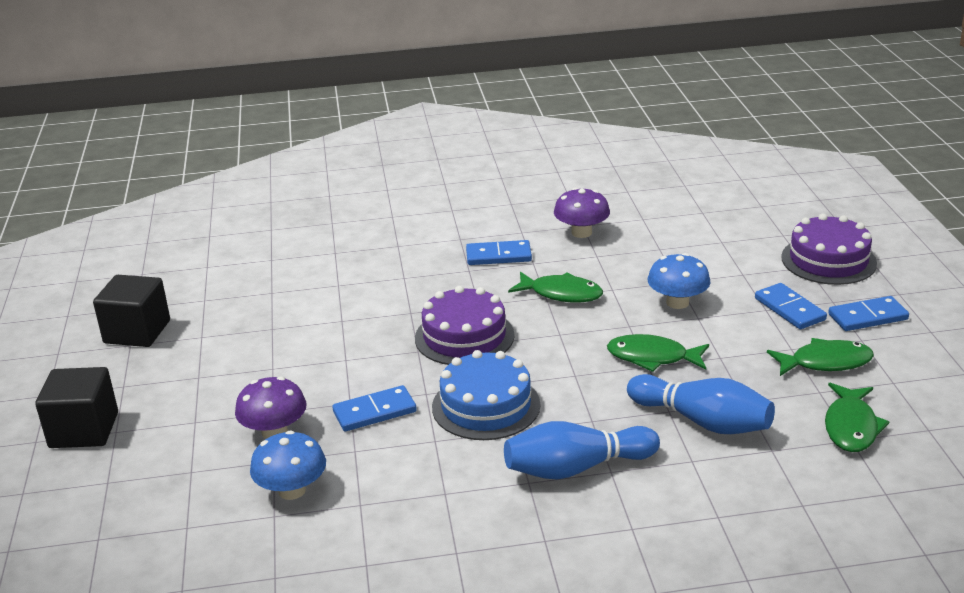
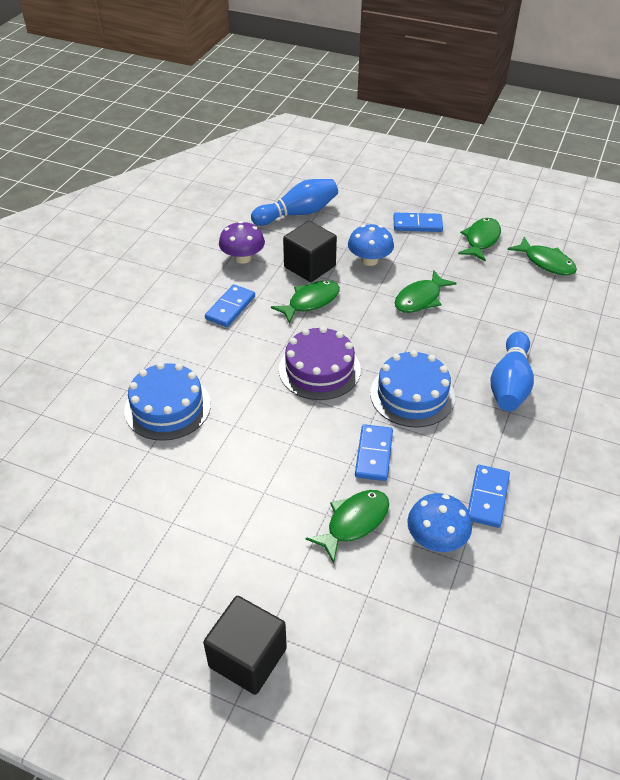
camera: 60 degrees left, 15 degrees up
black cube [93,275,170,347] -> black cube moved to [283,221,337,282]
purple mushroom [235,376,306,439] -> green fish [305,490,389,564]
blue bowling pin [627,374,775,434] -> blue bowling pin moved to [251,179,338,226]
purple cake [781,214,877,285] -> none
blue domino [828,296,909,331] -> blue domino moved to [468,465,510,528]
none -> blue cake [124,362,211,441]

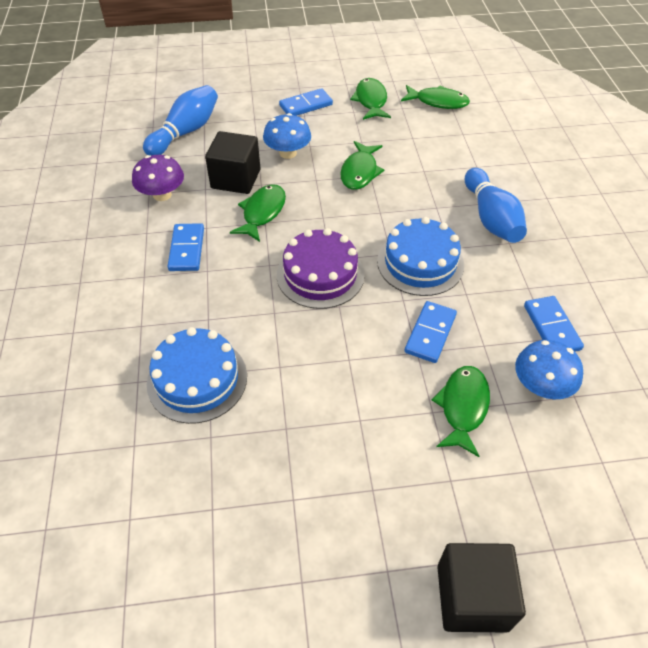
camera: 30 degrees left, 5 degrees up
blue domino [355,424,393,481] -> blue domino turned 45 degrees clockwise [405,301,457,363]

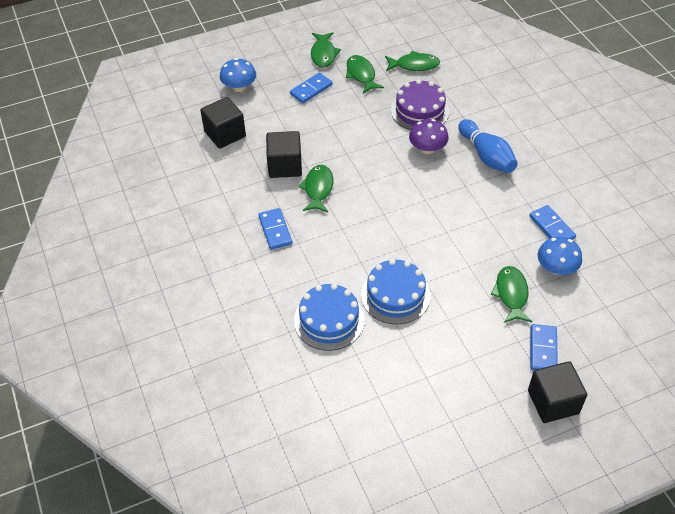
camera: 15 degrees left, 0 degrees up
purple mushroom [132,155,184,201] -> purple mushroom moved to [409,119,448,154]
blue bowling pin [143,85,218,156] -> black cube [200,97,246,149]
blue mushroom [263,113,311,159] -> blue mushroom moved to [220,58,256,92]
purple cake [277,228,364,309] -> purple cake moved to [391,79,449,130]
green fish [340,141,385,190] -> green fish moved to [311,32,341,68]
blue cake [377,217,464,296] -> blue cake moved to [361,259,431,324]
blue domino [405,301,457,363] -> blue domino moved to [530,324,558,370]

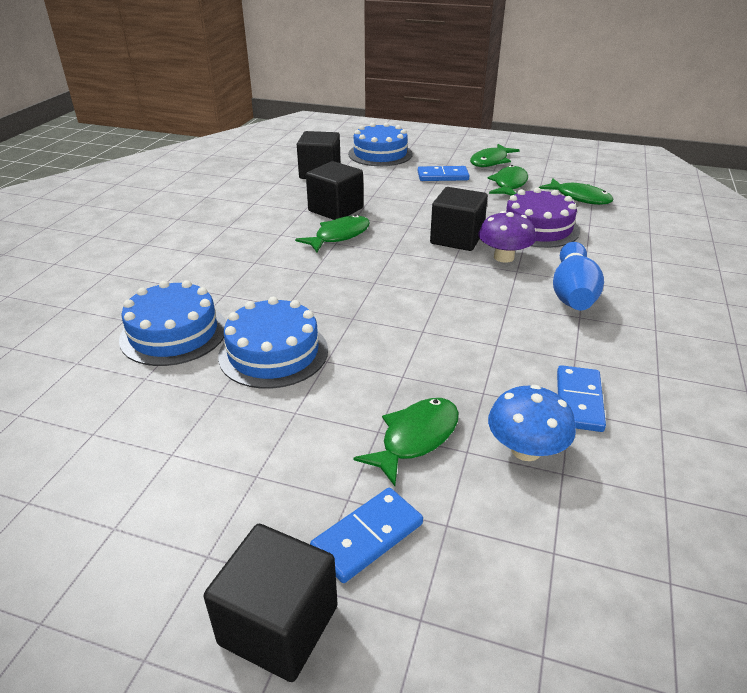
camera: 40 degrees right, 15 degrees down
blue mushroom [220,58,256,92] -> blue cake [348,122,413,166]
blue domino [258,208,292,250] -> none
none -> black cube [430,187,488,251]

